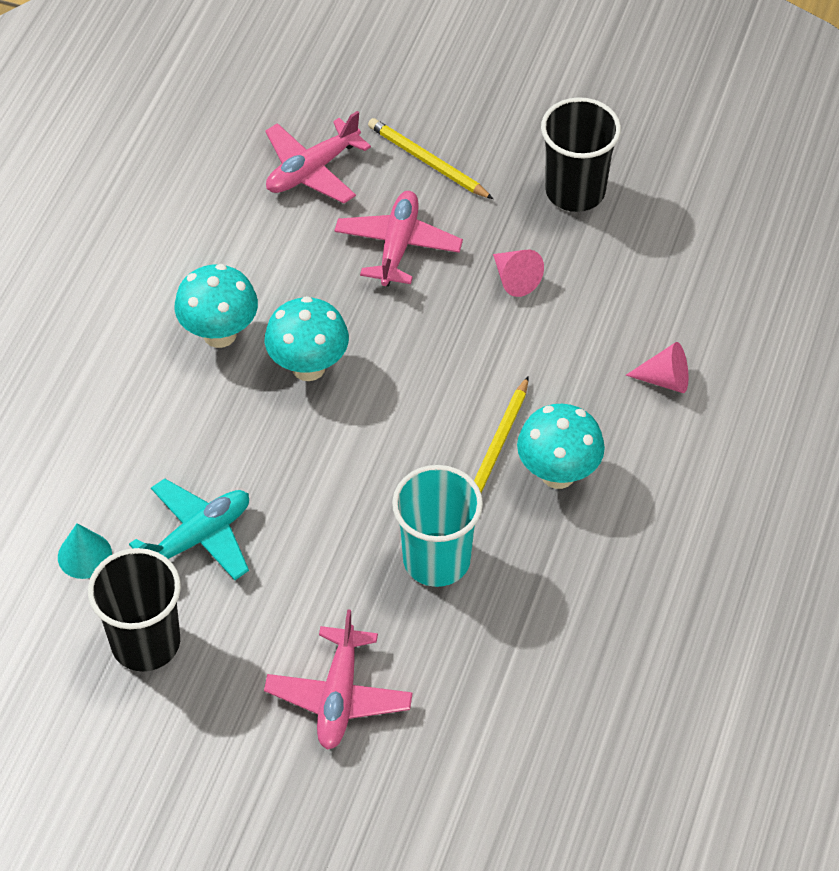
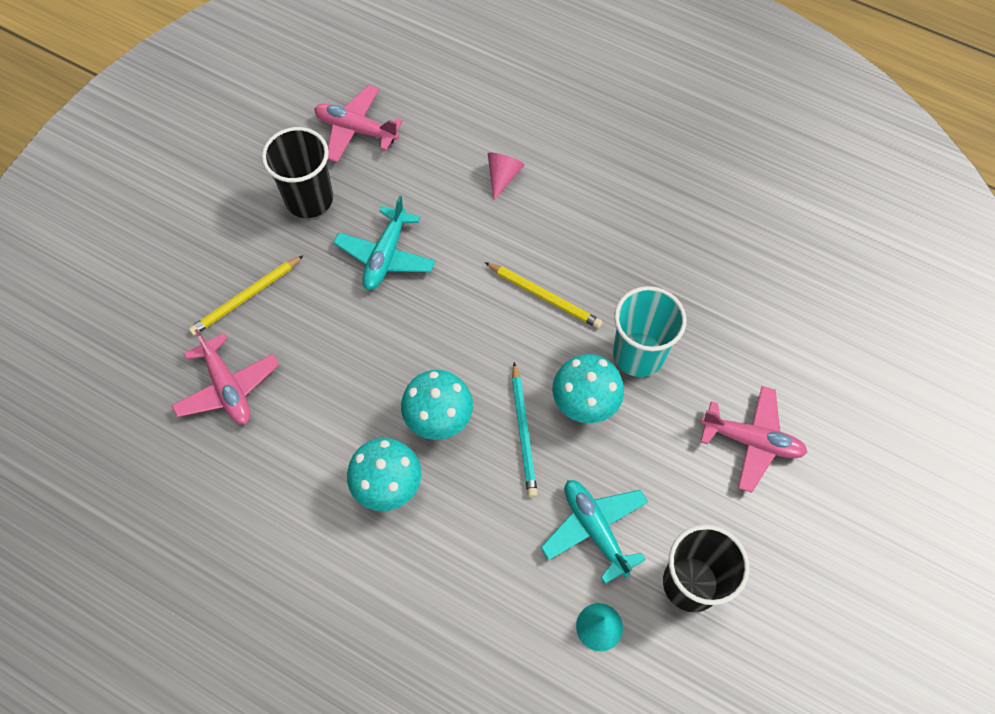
camera: 80 degrees left, 10 degrees up
pink plane [334,191,463,286] -> pink plane moved to [314,85,403,163]
pink cone [493,250,544,297] -> turquoise plane [334,195,435,290]
turquoise mushroom [517,404,605,489] -> turquoise mushroom moved to [552,354,624,423]
none -> turquoise pencil [512,362,537,498]

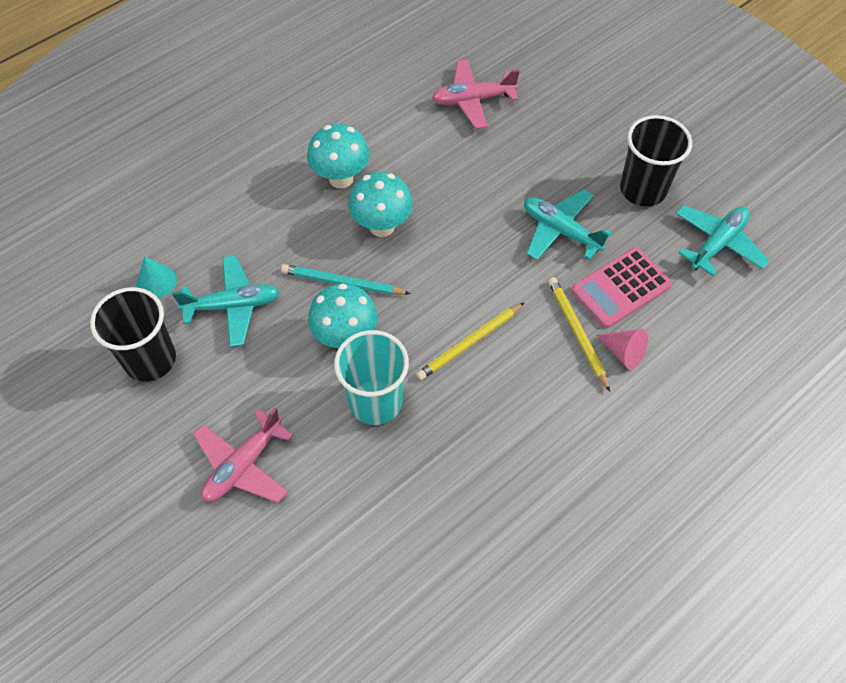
camera: 110 degrees right, 5 degrees down
yellow pencil [189,255,304,335] -> yellow pencil moved to [548,277,610,392]
pink plane [314,85,403,163] -> turquoise plane [676,205,770,276]
none -> pink calculator [571,247,672,328]

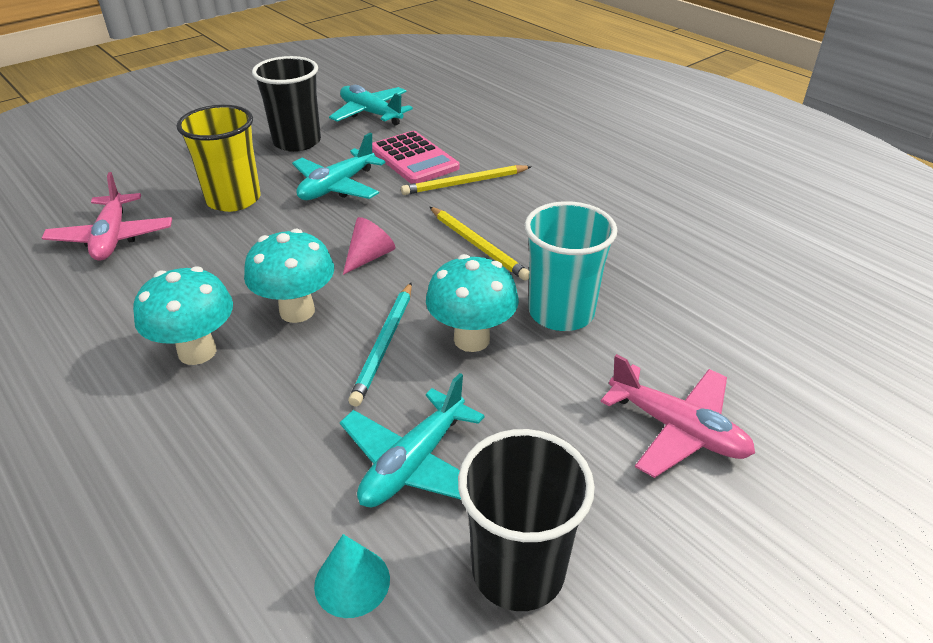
camera: 90 degrees left, 20 degrees down
turquoise plane [172,255,279,347] -> turquoise plane turned 135 degrees counterclockwise [340,373,485,508]
pink cone [596,329,648,369] -> pink cone moved to [343,217,395,275]
none -> yellow cup [176,105,261,212]

